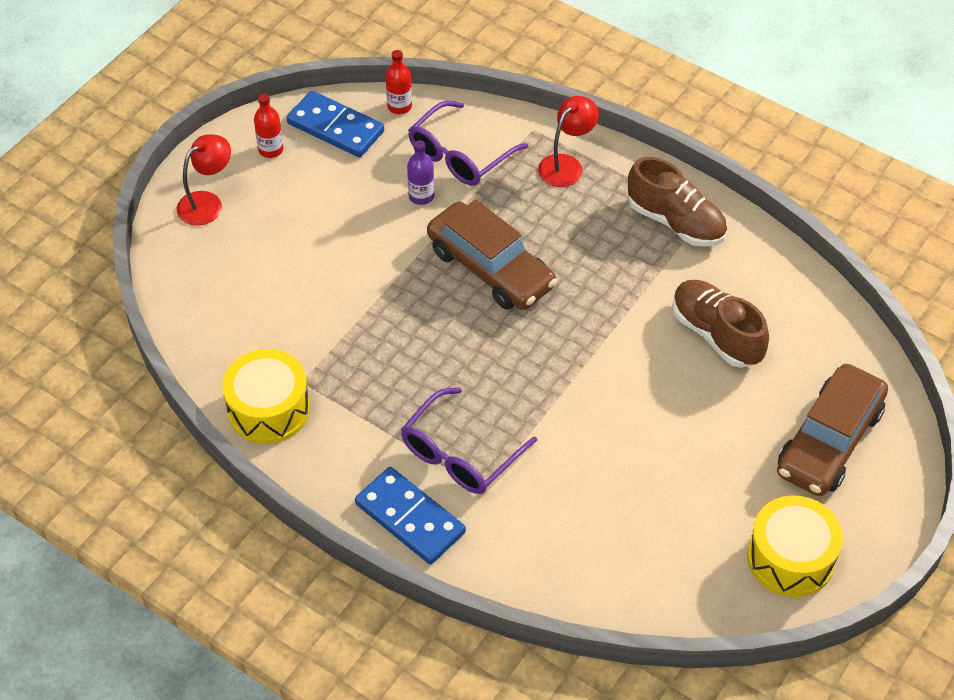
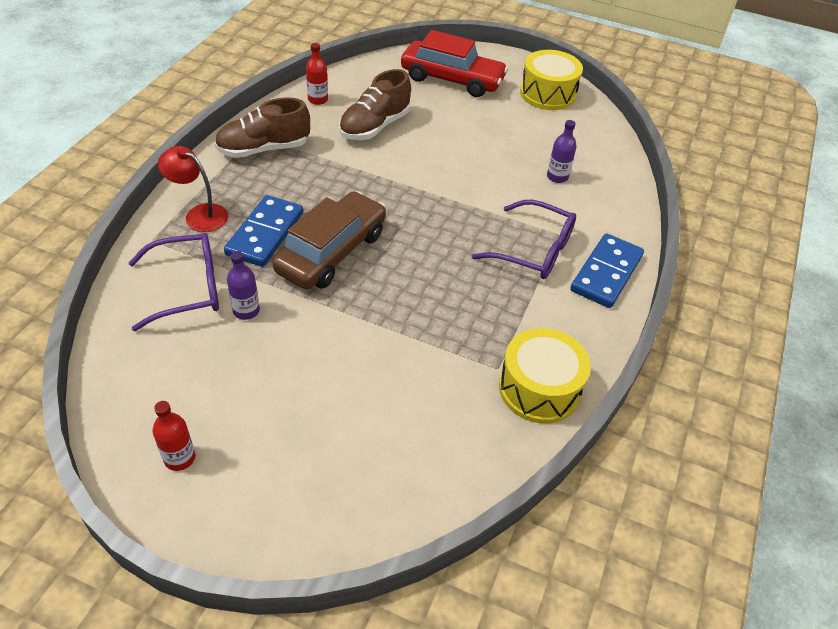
camera: 105 degrees left, 5 degrees down
red lamp [177,134,231,226] -> none
blue domino [287,91,384,157] -> blue domino moved to [224,195,303,267]
red bottle [386,50,412,114] -> red bottle moved to [306,43,328,105]
purple glasses [408,101,528,186] -> purple glasses turned 45 degrees counterclockwise [129,233,219,331]
brown shoe [628,157,727,247] -> brown shoe turned 135 degrees counterclockwise [214,97,310,158]
brown car [777,364,888,496] -> red car [401,30,508,97]
none -> purple bottle [547,120,576,183]

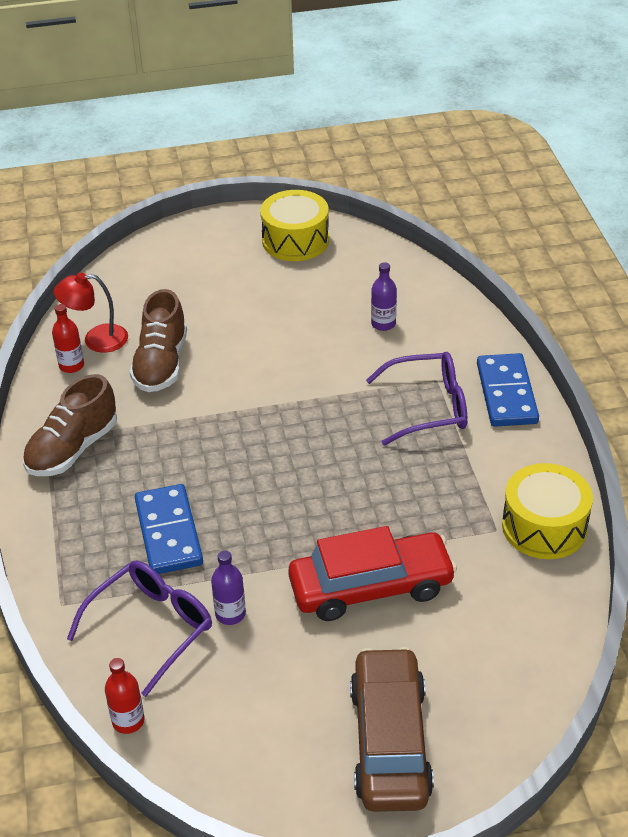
camera: 30 degrees left, 5 degrees down
red bottle [153,401,195,471] -> red bottle moved to [105,658,145,734]
red lamp [158,146,228,232] -> red lamp moved to [54,272,128,353]
brown car [272,191,386,289] -> brown car moved to [350,647,434,812]
red car [401,30,508,97] -> red car moved to [288,526,457,621]

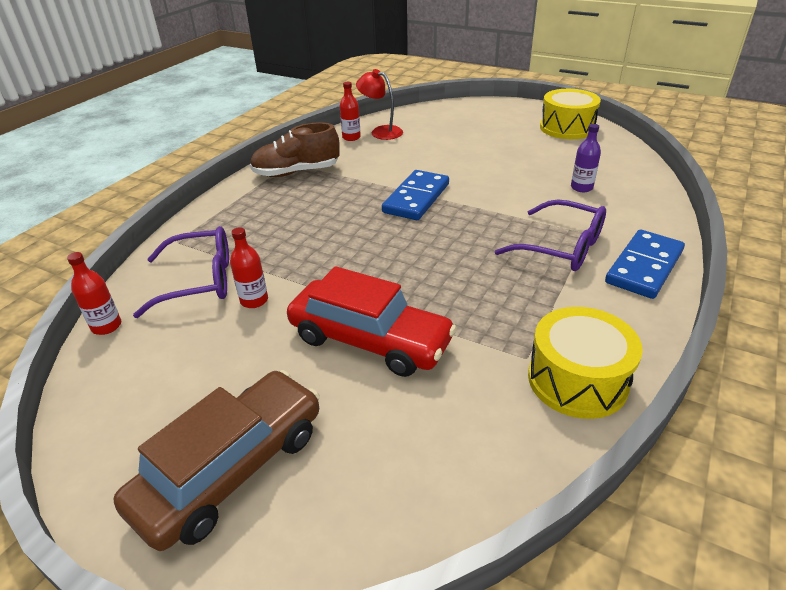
camera: 40 degrees right, 5 degrees down
brown shoe [129,289,187,392] -> none
blue domino [135,484,203,574] -> blue domino moved to [382,170,449,220]
purple bottle [211,550,246,625] -> red bottle [230,227,268,308]

